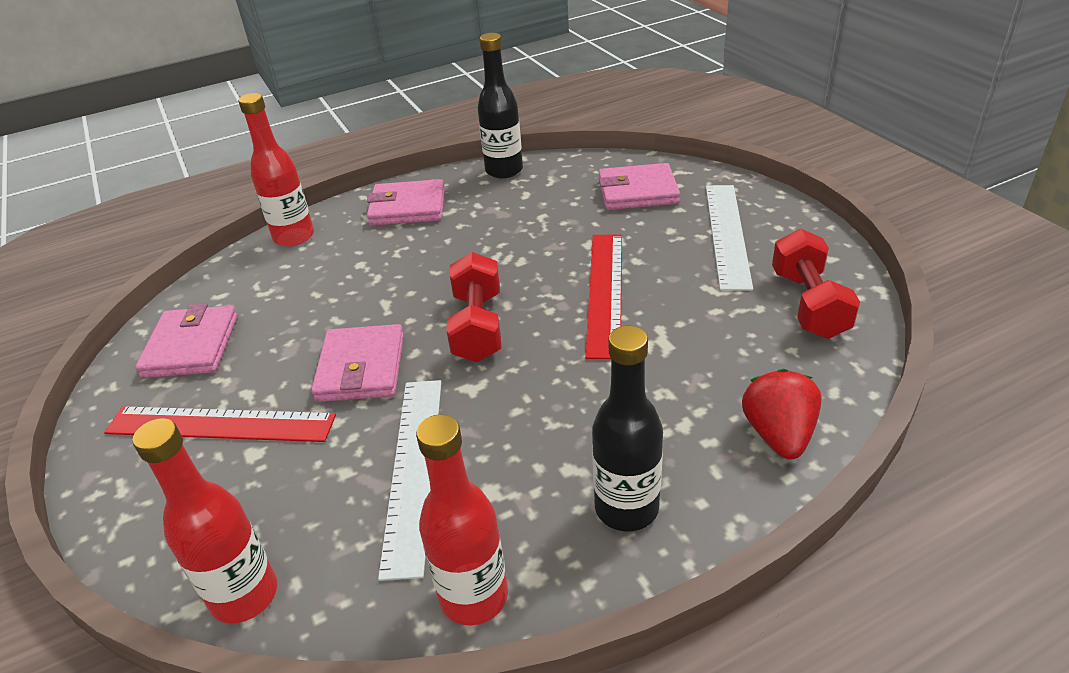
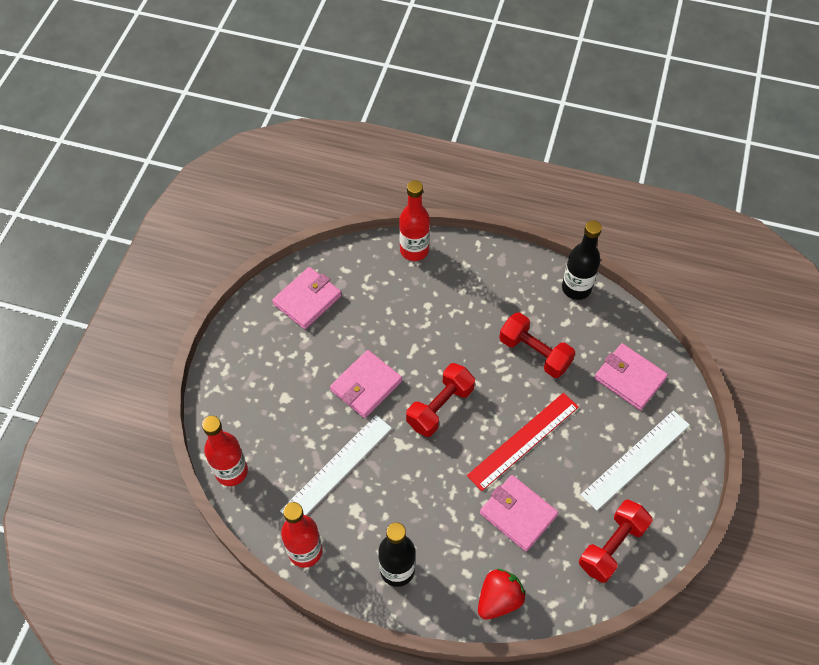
camera: 40 degrees right, 20 degrees up
red ruler [104,406,336,442] -> none
pink wallet [367,179,445,226] -> pink wallet moved to [480,475,558,551]
none -> red dumbbell [499,312,575,378]

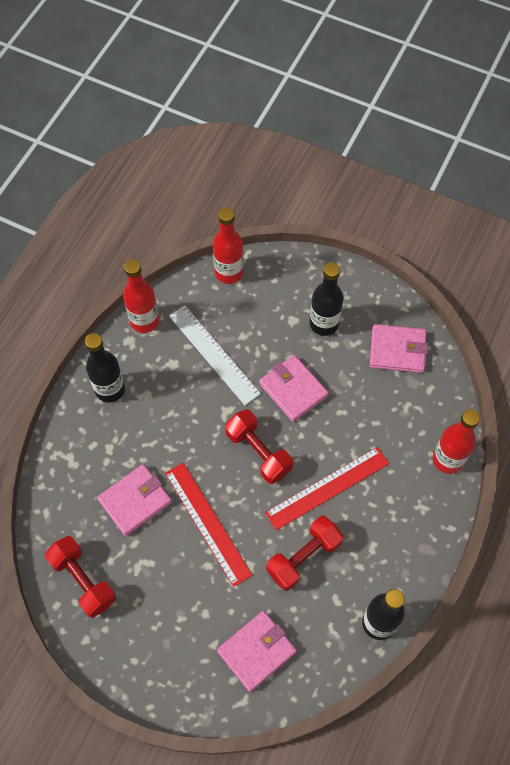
camera: 100 degrees right, 5 degrees up
pink wallet [272,267,342,329] -> pink wallet turned 45 degrees counterclockwise [370,324,428,373]
red strawberry [478,569,526,620] -> none
white ruler [581,410,690,511] -> none
none -> red ruler [265,447,389,531]
none -> black bottle [310,262,343,336]

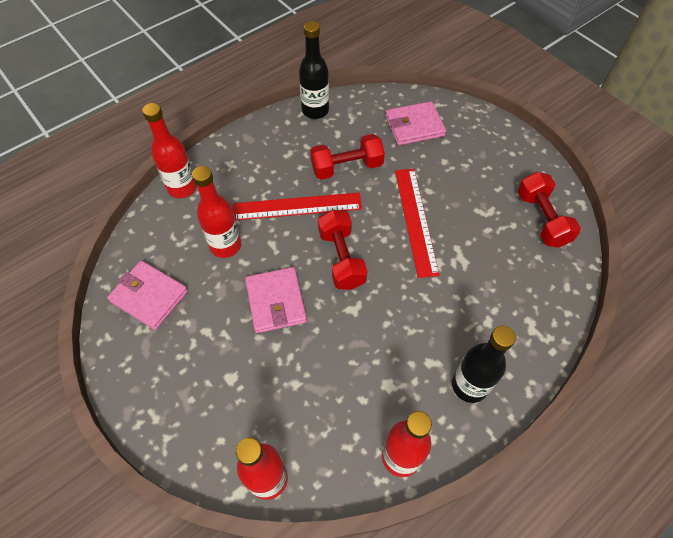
camera: 155 degrees left, 5 degrees down
pink wallet [97,464,172,536] -> none
white ruler [169,305,261,405] -> none
black bottle [310,262,343,336] -> none
none -> red bottle [192,166,241,258]

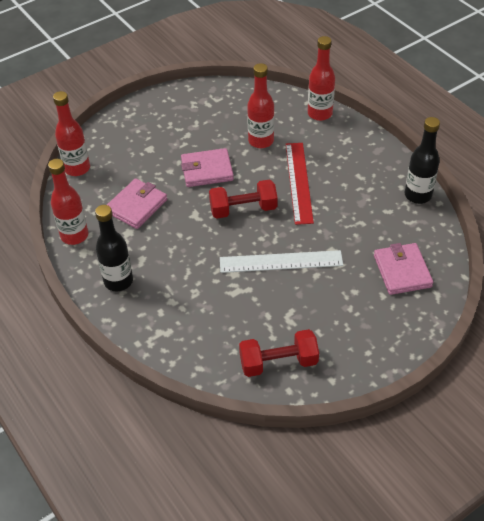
camera: 95 degrees right, 10 degrees down
pink wallet [107,260,188,330] -> pink wallet moved to [107,178,167,229]
red dumbbell [310,134,385,180] -> none
red ruler [395,169,440,278] -> white ruler [220,250,343,273]

